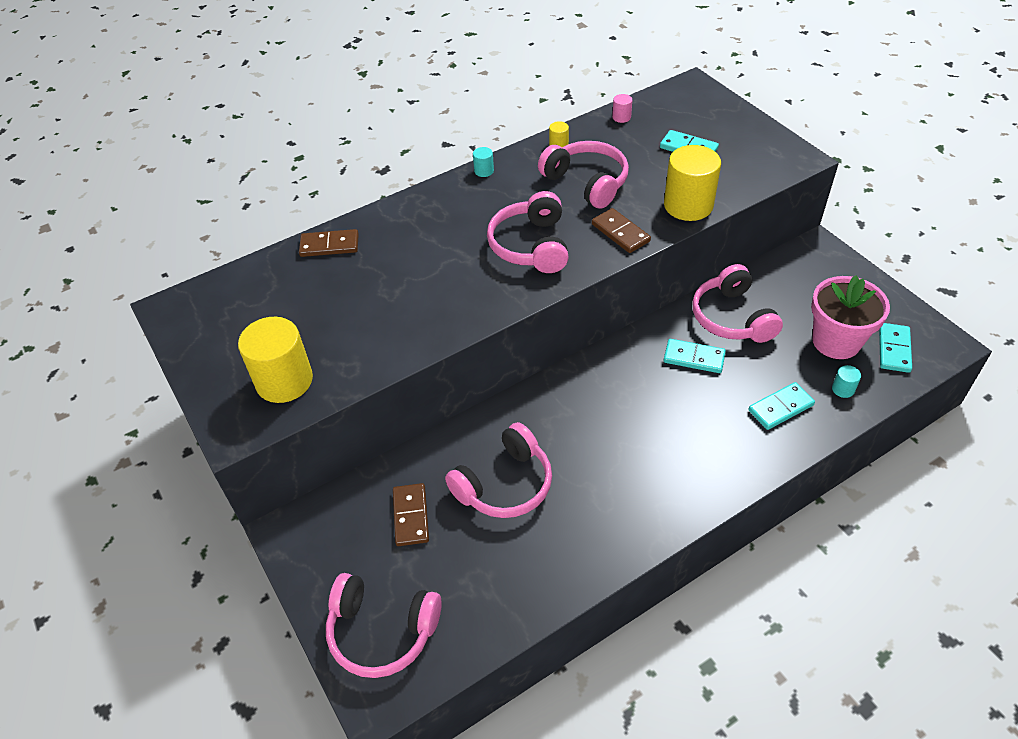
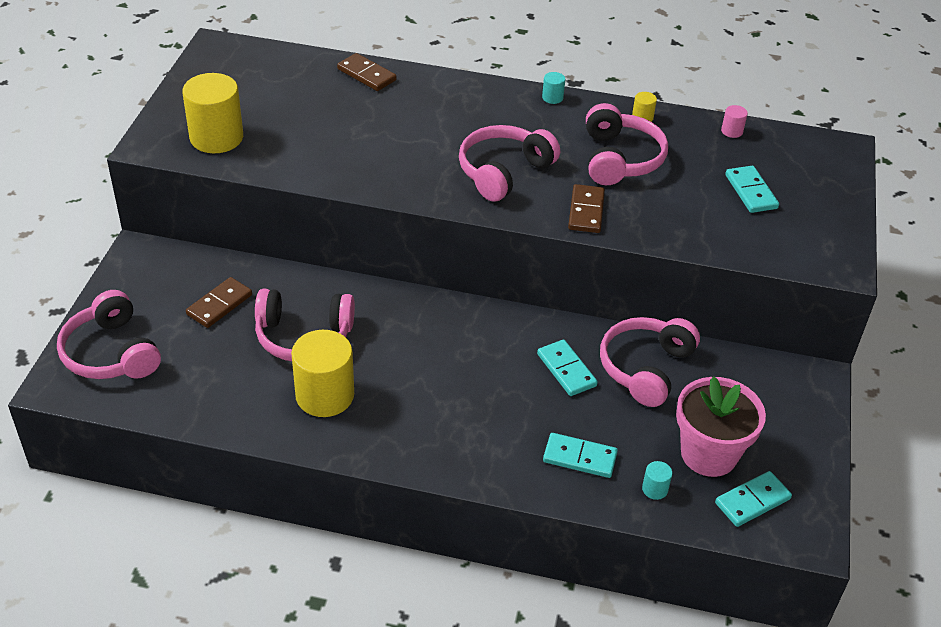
camera: 40 degrees right, 5 degrees down
yellow cylinder [664,145,721,221] -> yellow cylinder moved to [291,330,354,417]

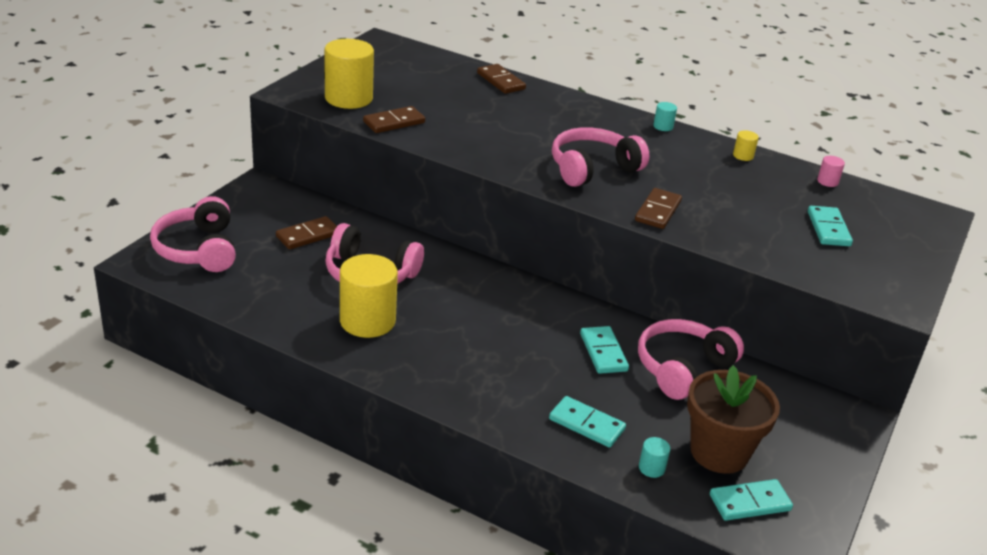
camera: 15 degrees right, 10 degrees down
pink headphones [586,103,668,185] -> none
pink flower pot [676,376,766,477] -> brown flower pot [687,365,780,474]
none -> brown domino [363,106,425,133]

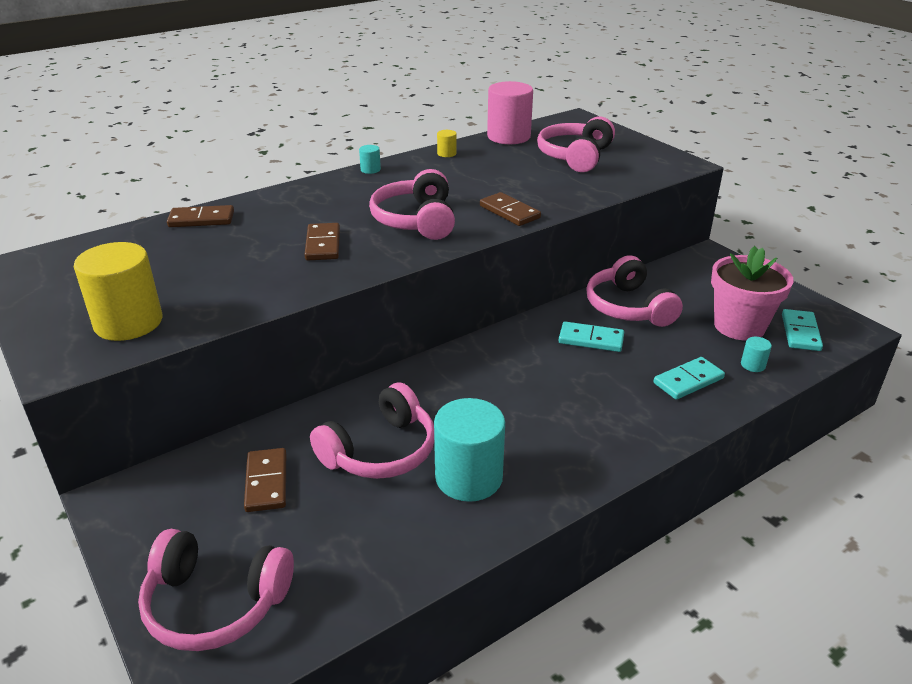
camera: 60 degrees left, 0 degrees up
yellow cylinder [340,254,398,338] -> turquoise cylinder [434,398,505,502]
brown domino [363,106,425,133] -> brown domino moved to [305,223,340,260]
brown flower pot [687,365,780,474] -> pink flower pot [711,246,793,340]
turquoise domino [808,206,853,246] -> pink headphones [537,116,615,172]
pink cylinder [817,156,845,187] -> pink cylinder [487,81,533,144], size x2.36

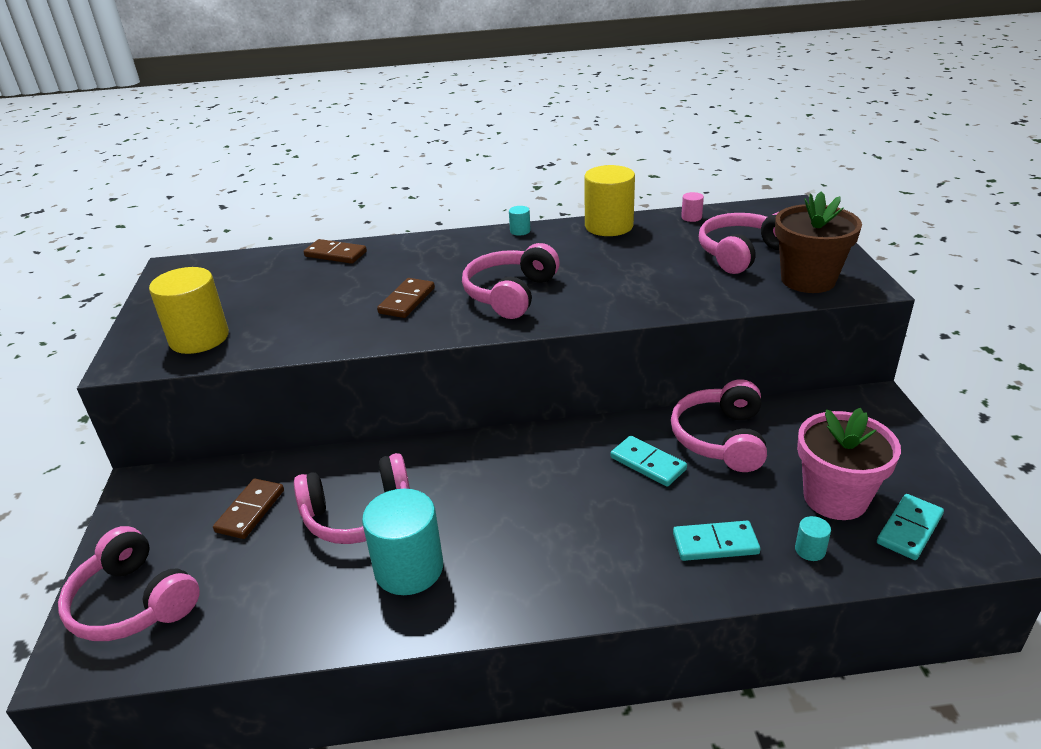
camera: 30 degrees right, 0 degrees up
yellow cylinder [437,130,457,157] -> yellow cylinder [584,165,635,236], size x2.36
brown domino [480,192,541,226] -> none
pink cylinder [487,81,533,144] -> pink cylinder [681,192,704,222], size x0.42
none -> brown flower pot [775,192,862,293]

